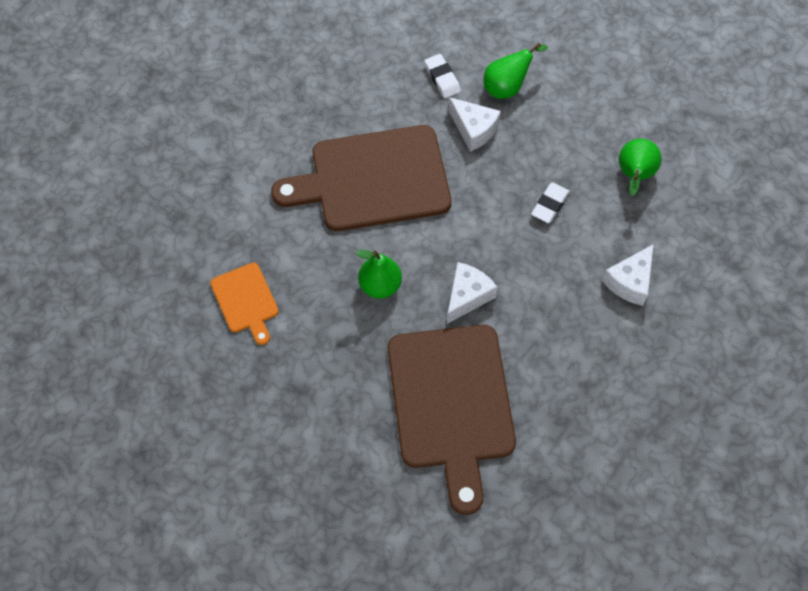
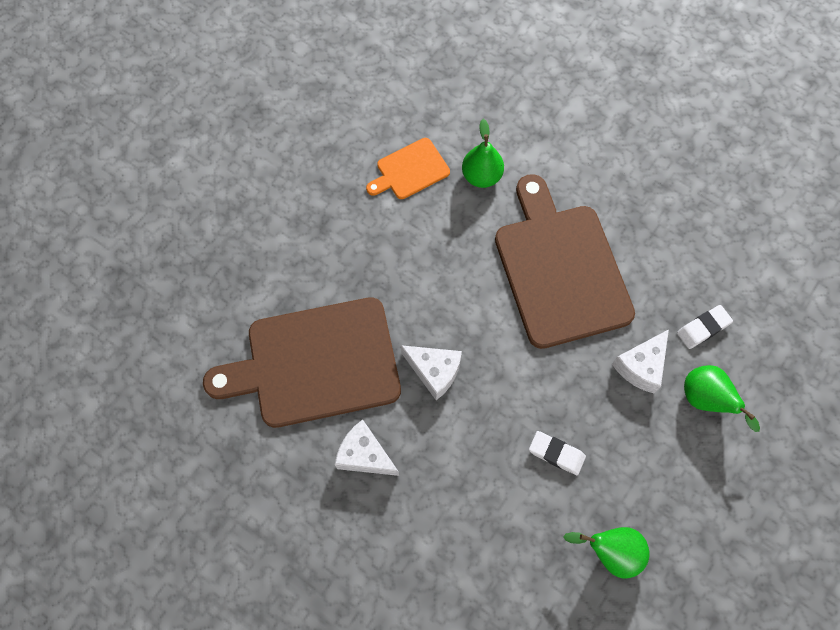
camera: 85 degrees right, 5 degrees up
green pear [356,250,402,299] -> green pear moved to [462,119,504,188]
white cheese [602,244,654,306] -> white cheese moved to [335,419,399,476]

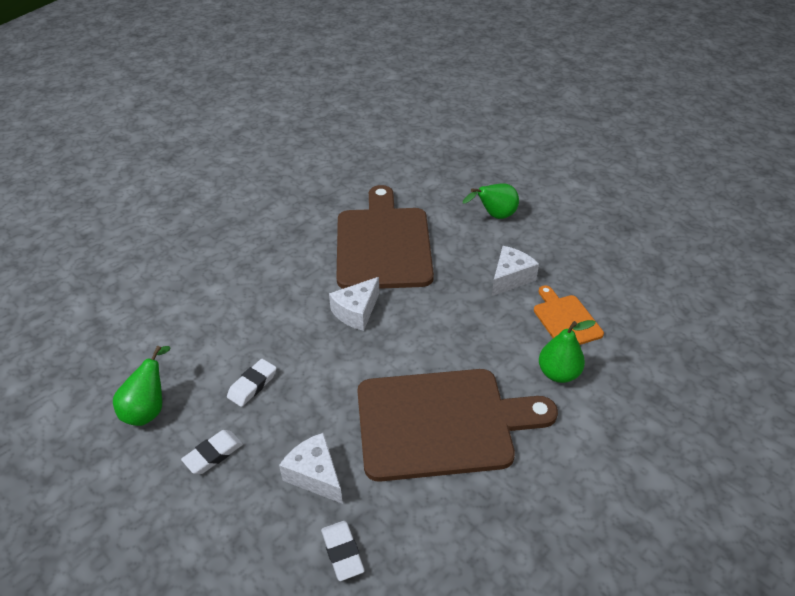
camera: 100 degrees right, 25 degrees down
white cheese [335,419,399,476] -> white cheese moved to [492,246,539,296]
green pear [684,365,760,432] -> green pear moved to [463,183,519,219]
none -> white eraser [181,430,243,474]

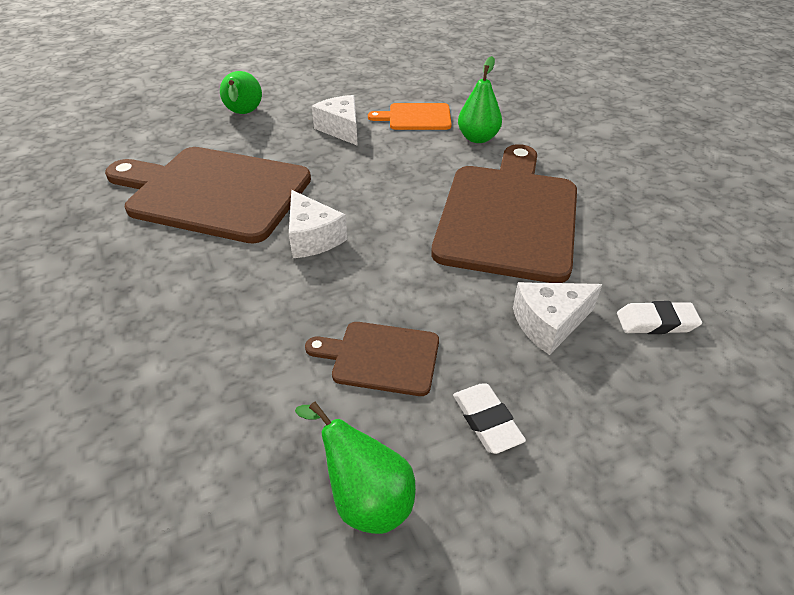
camera: 70 degrees left, 0 degrees up
white eraser [227,359,277,407] -> brown cutting board [305,322,439,396]

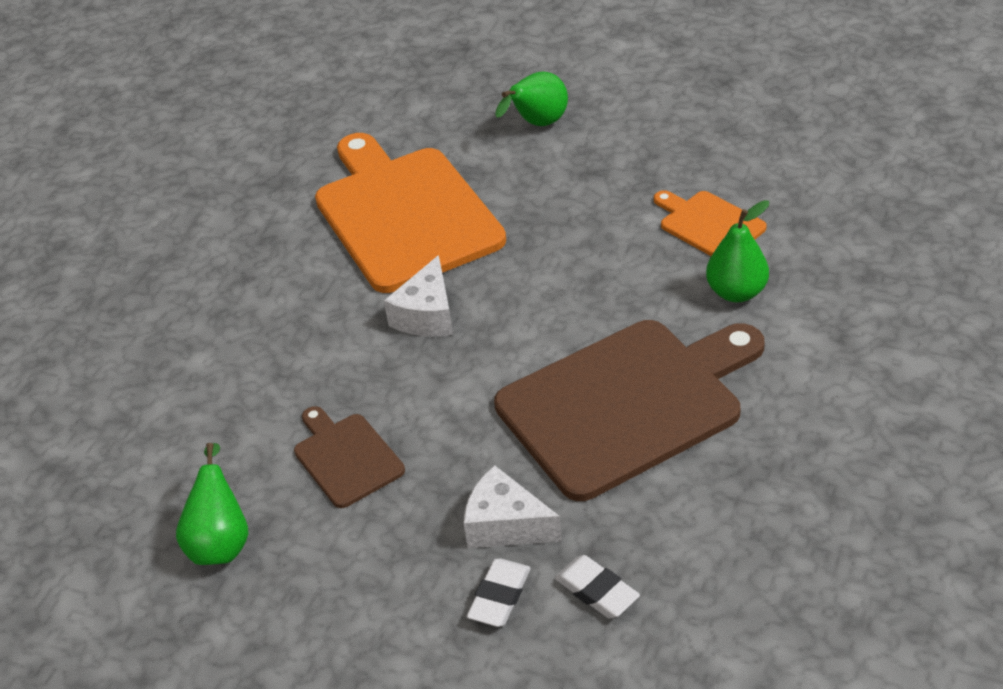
camera: 50 degrees right, 0 degrees up
brown cutting board [105,147,311,243] -> orange cutting board [315,133,506,293]
white cheese [312,95,358,146] -> none
white eraser [453,384,526,454] -> white eraser moved to [467,559,531,627]

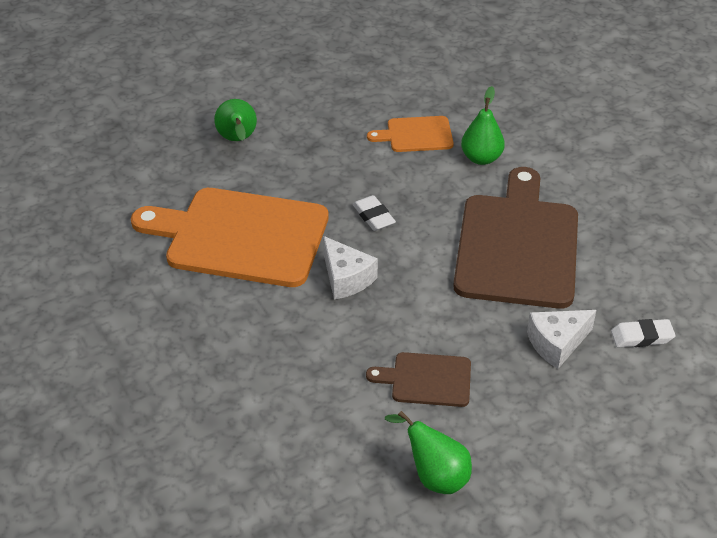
camera: 55 degrees left, 0 degrees up
white eraser [467,559,531,627] -> white eraser moved to [352,195,396,231]

